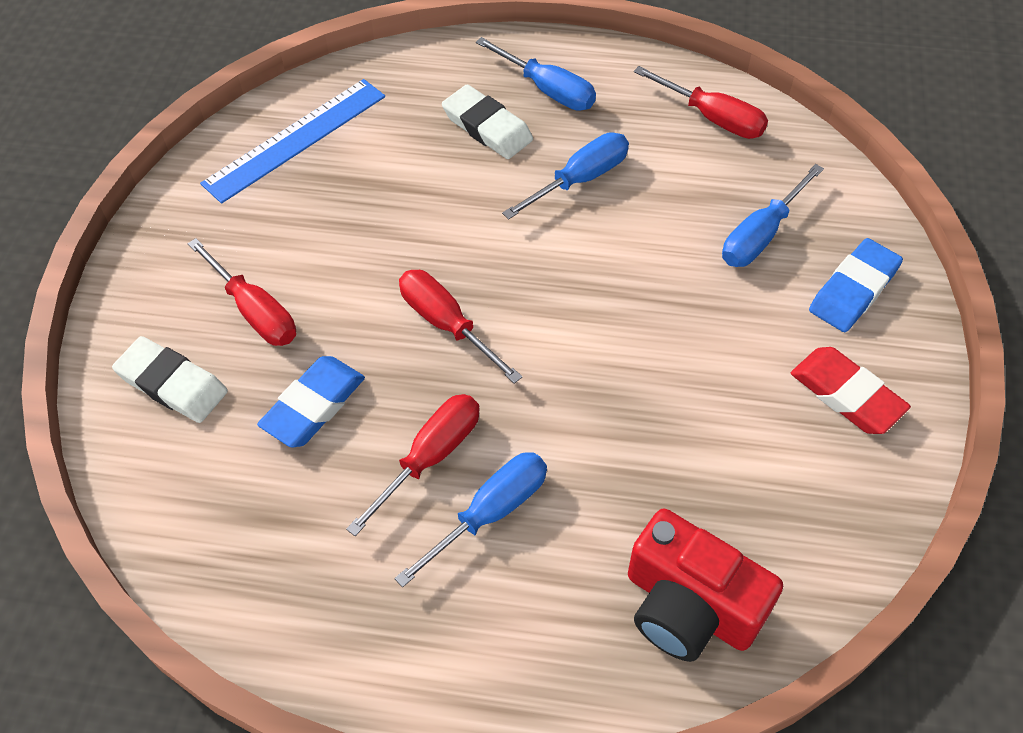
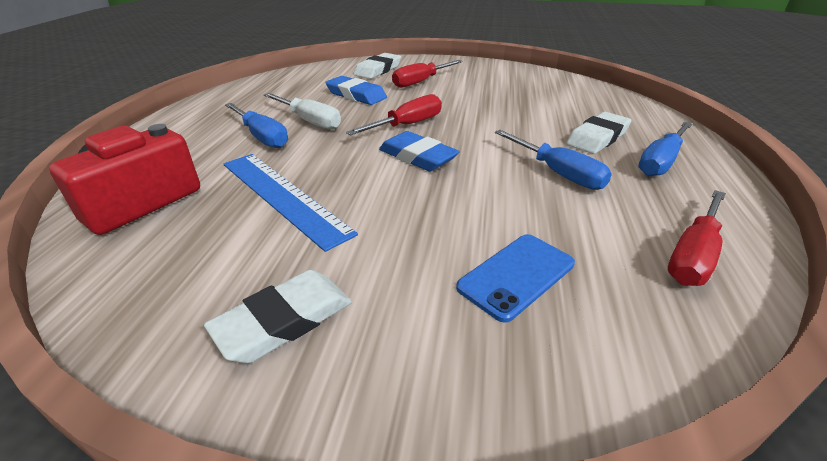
camera: 90 degrees right, 20 degrees down
blue ruler [200,79,385,204] -> blue ruler moved to [224,154,358,252]
red screwdriver [346,394,480,536] -> white screwdriver [264,93,341,130]
blue screwdriver [722,164,824,267] -> blue phone [456,234,575,323]
red eraser [791,347,911,434] -> white eraser [204,270,352,363]
blue eraser [809,238,903,332] -> blue eraser moved to [379,131,460,171]

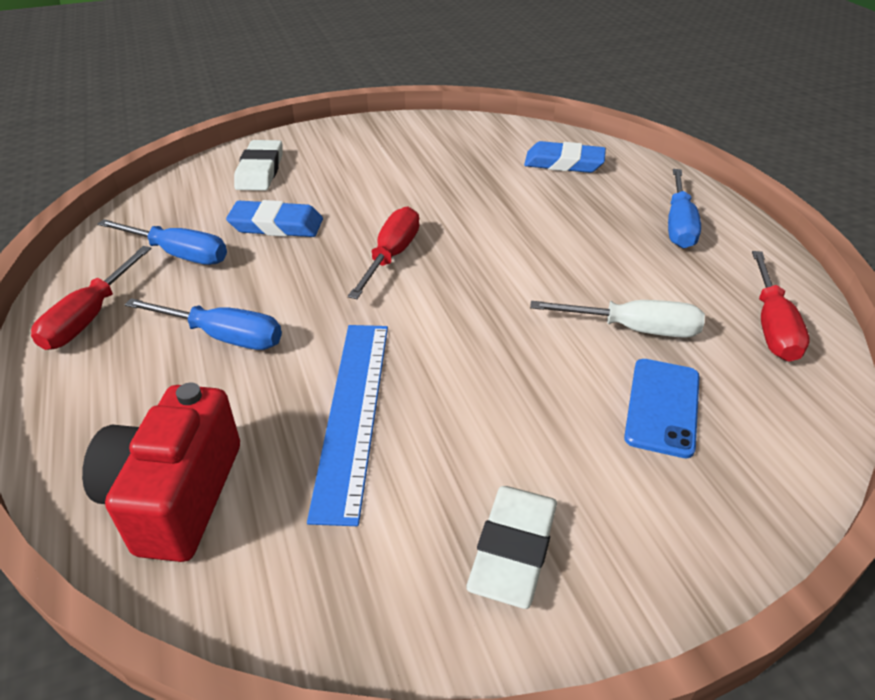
camera: 30 degrees left, 5 degrees up
blue ruler [224,154,358,252] -> blue ruler turned 75 degrees clockwise [307,325,388,526]
white screwdriver [264,93,341,130] -> white screwdriver moved to [530,300,705,338]
blue eraser [379,131,460,171] -> blue eraser moved to [524,141,606,173]
red screwdriver [392,60,463,88] -> red screwdriver moved to [31,246,152,350]
blue screwdriver [495,130,612,190] -> blue screwdriver moved to [98,219,227,265]
white eraser [566,112,632,154] -> none

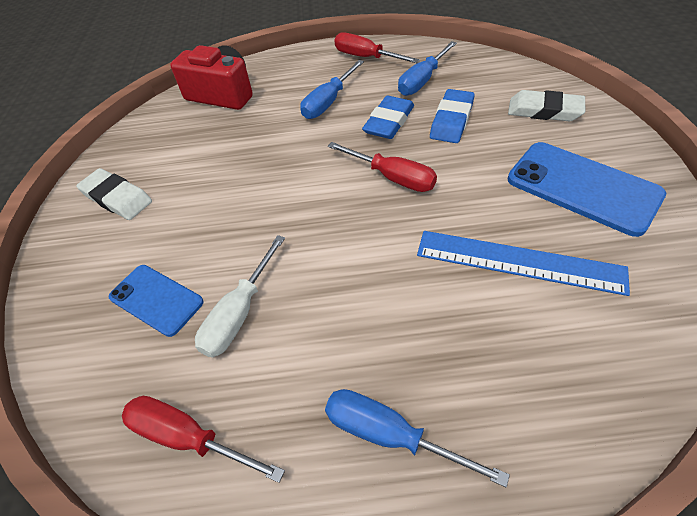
camera: 110 degrees right, 10 degrees up
blue ruler [307,325,388,526] -> blue ruler moved to [417,231,630,296]
blue eraser [524,141,606,173] -> blue eraser moved to [362,96,414,139]
none -> blue phone [507,142,666,237]

